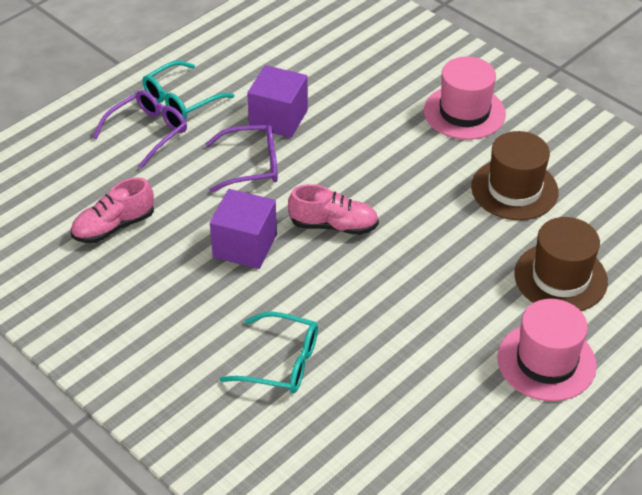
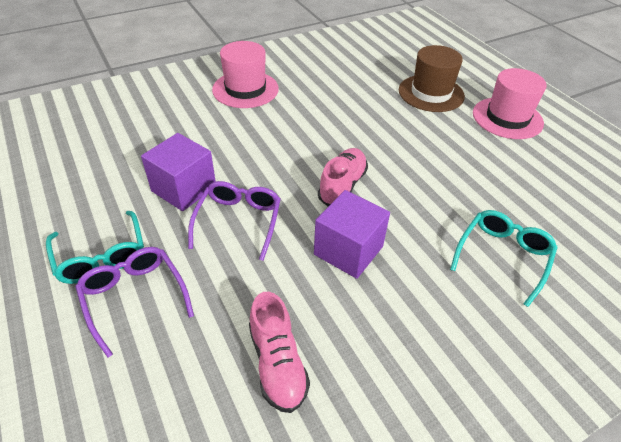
camera: 75 degrees left, 0 degrees up
brown hat [471,131,559,220] -> none

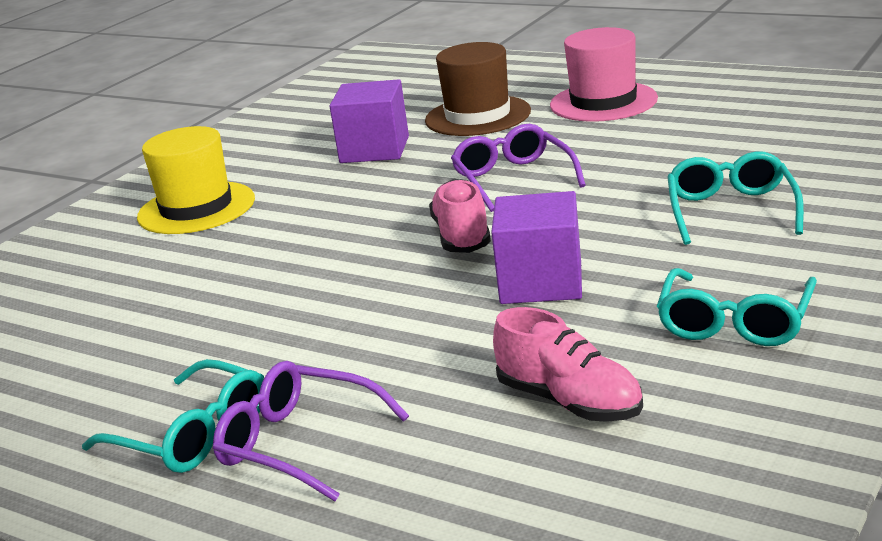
camera: 25 degrees left, 20 degrees down
purple cube [141,133,216,211] -> purple cube moved to [330,79,409,163]
purple glasses [188,181,281,261] -> purple glasses moved to [451,124,586,212]
pink hat [212,41,279,108] -> yellow hat [137,126,255,234]
none -> turquoise glasses [657,268,817,346]

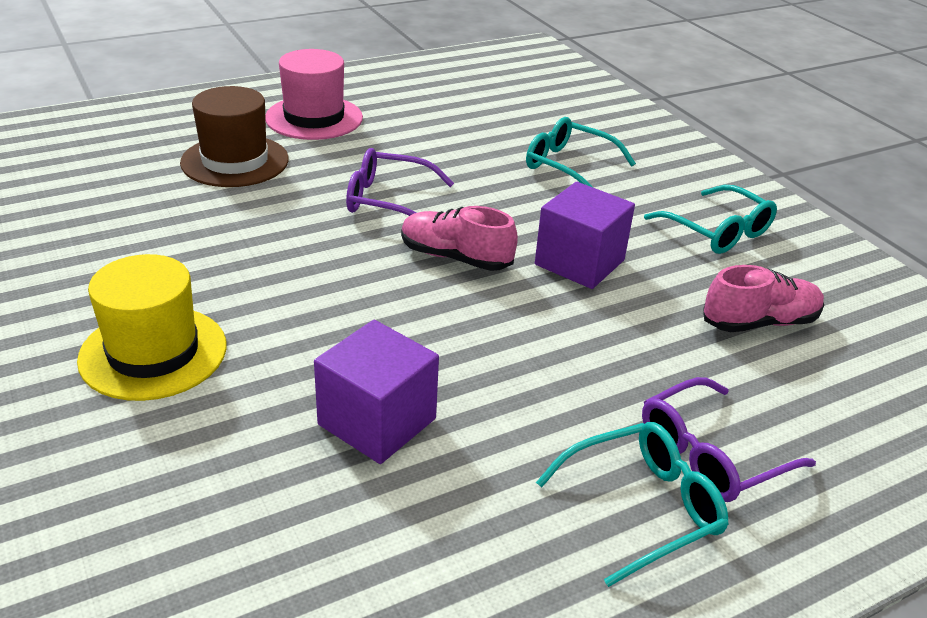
camera: 65 degrees left, 10 degrees up
purple cube [330,79,409,163] -> purple cube moved to [314,320,439,464]

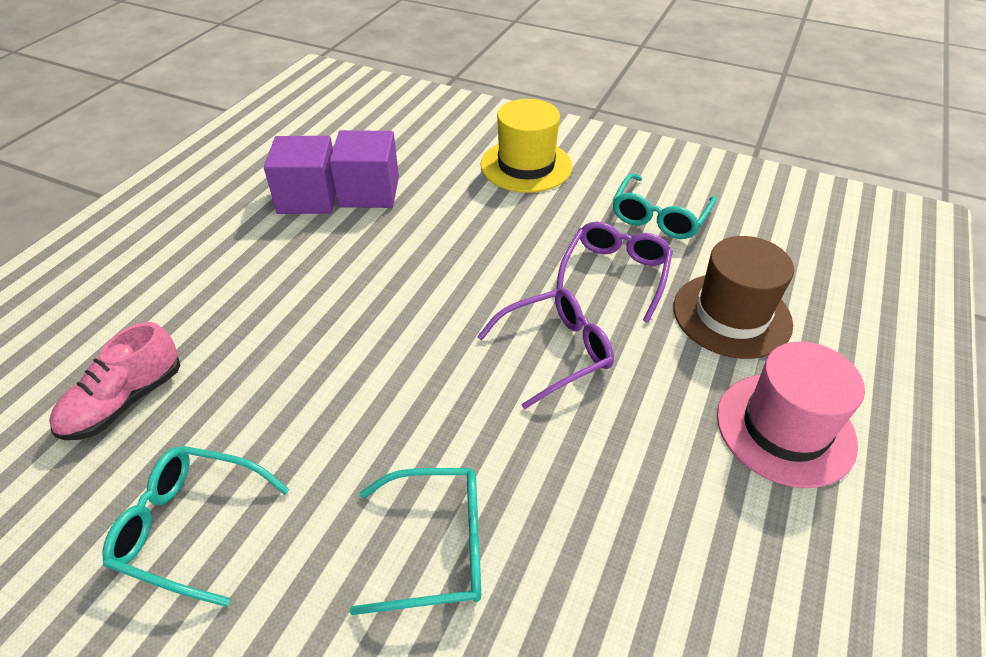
camera: 145 degrees right, 10 degrees up
pink shoe [401,206,518,271] -> none
purple cube [535,182,635,289] -> purple cube moved to [264,136,336,214]
turquoise glasses [536,422,729,587] -> turquoise glasses moved to [613,173,717,239]
purple glasses [642,377,816,502] -> purple glasses moved to [556,222,673,323]

